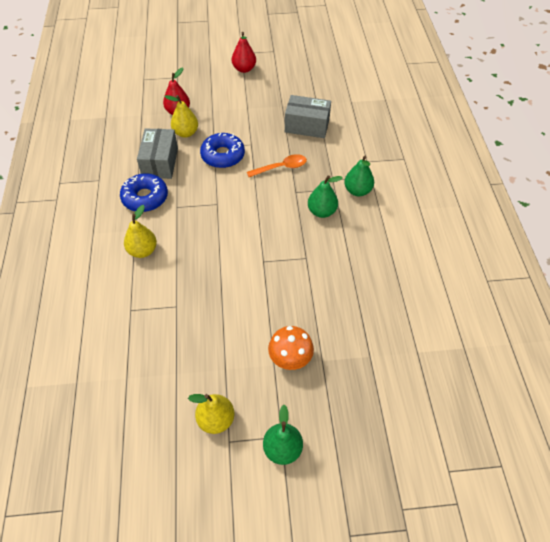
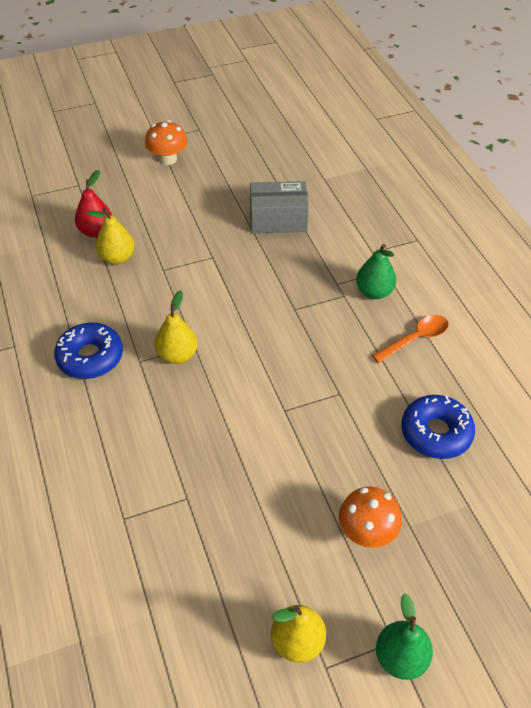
camera: 15 degrees left, 5 degrees down
yellow pear [124,205,157,258] -> yellow pear moved to [154,290,197,364]
grey box [137,128,178,179] -> none
blue donut [200,133,245,168] -> blue donut moved to [401,395,475,459]
red pear [232,32,256,73] -> orange mushroom [145,120,187,165]
orange spoon [247,154,307,177] -> orange spoon moved to [372,315,449,363]
green pear [308,175,343,218] -> none

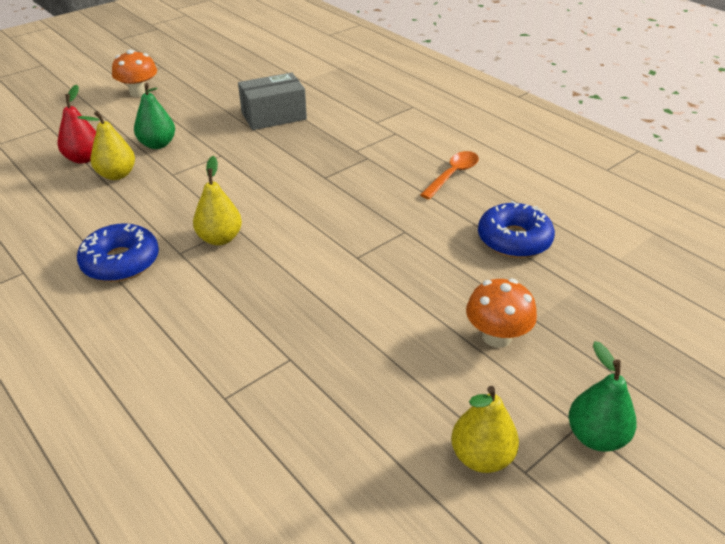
camera: 20 degrees left, 10 degrees down
green pear [356,244,396,299] -> green pear moved to [134,83,175,149]

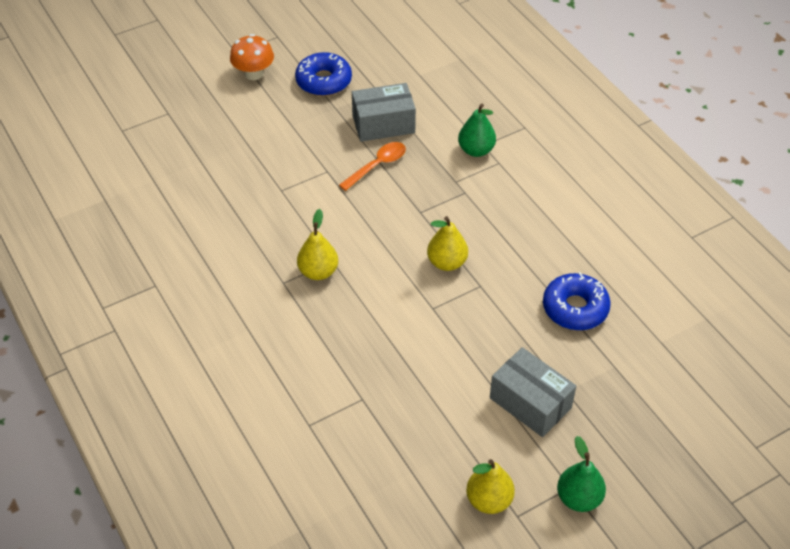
camera: 10 degrees right, 10 degrees up
red pear [58,85,96,164] -> none
yellow pear [77,111,135,180] -> yellow pear moved to [427,216,468,271]
blue donut [77,223,159,282] -> blue donut moved to [295,52,352,96]
green pear [134,83,175,149] -> green pear moved to [458,104,496,157]
orange spoon [420,151,479,199] -> orange spoon moved to [339,142,406,191]
orange mushroom [466,279,537,348] -> grey box [490,347,576,437]

